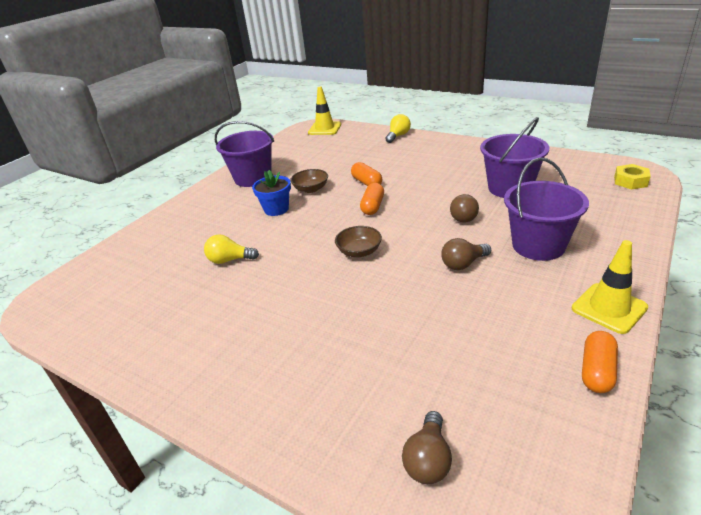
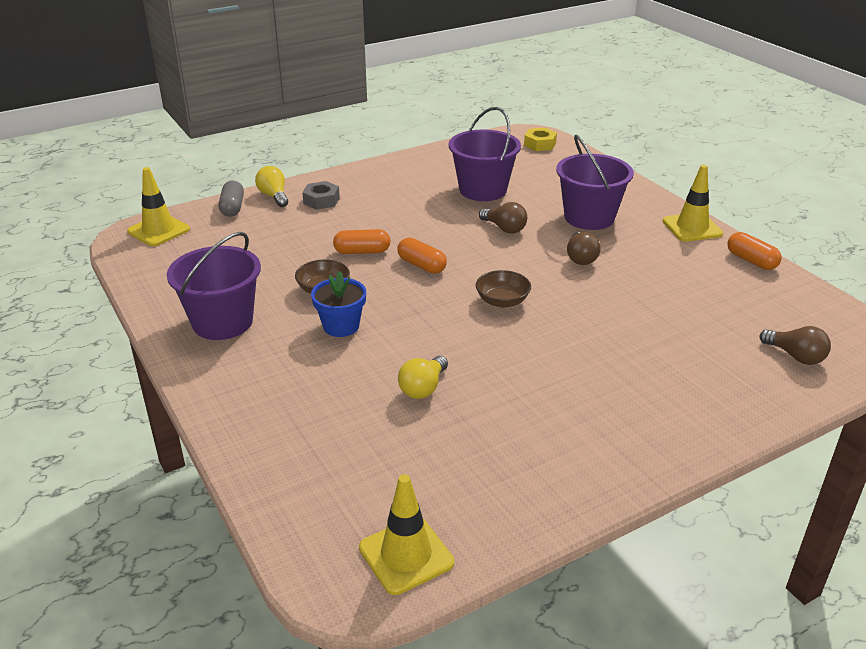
camera: 65 degrees left, 0 degrees up
none -> grey capsule [219,180,244,217]
none -> grey nut [302,181,340,210]
none -> yellow traffic cone [359,474,454,595]

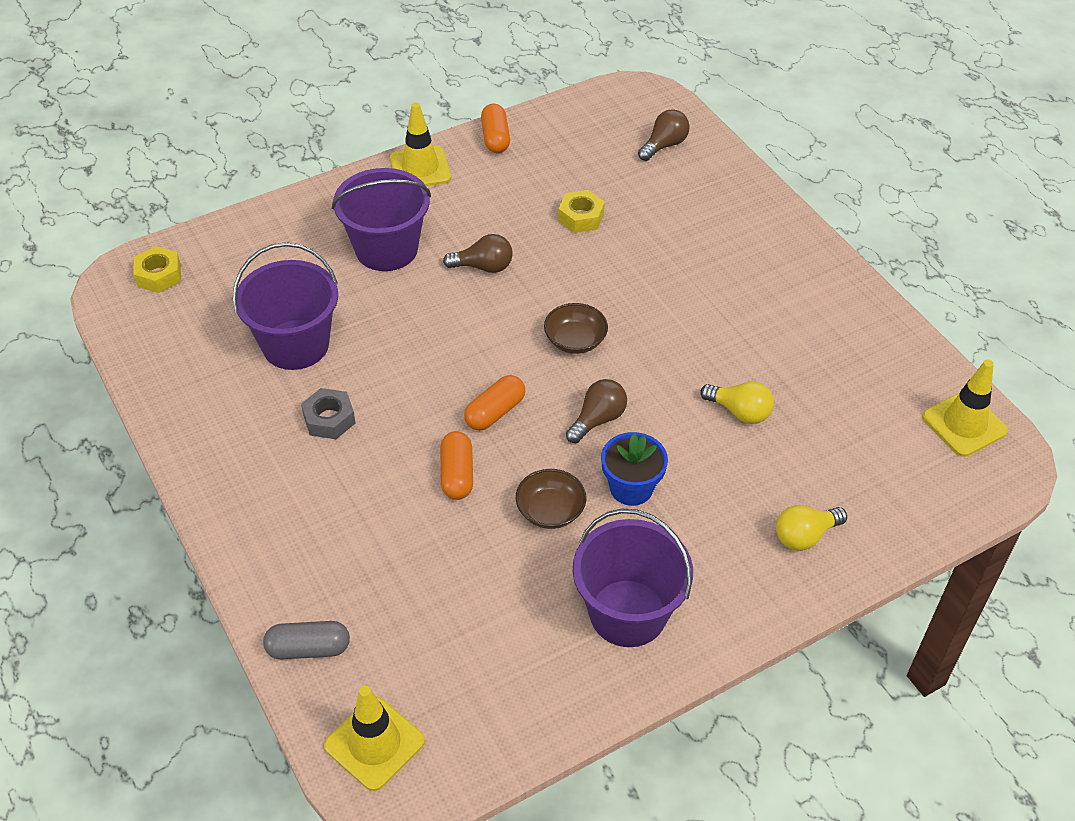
camera: 90 degrees left, 15 degrees up
yellow light bulb [255,166,288,207] -> yellow light bulb moved to [776,505,847,551]
grey nut [302,181,340,210] -> grey nut moved to [301,388,355,439]
brown light bulb [479,202,527,233] -> brown light bulb moved to [566,379,627,443]
orange capsule [727,232,782,270] -> orange capsule turned 60 degrees counterclockwise [481,104,510,153]
none -> yellow nut [558,190,605,233]

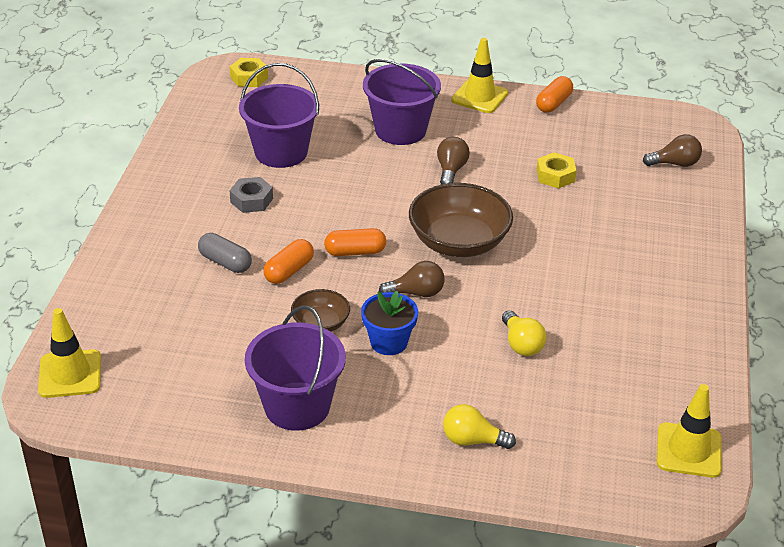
camera: 40 degrees right, 10 degrees down
grey capsule [263,621,350,659] -> grey capsule moved to [198,233,252,273]
brown light bulb [443,234,513,273] -> brown light bulb turned 120 degrees counterclockwise [437,137,470,185]
brown bowl [544,303,608,354] -> brown bowl [409,183,513,257], size x1.89

